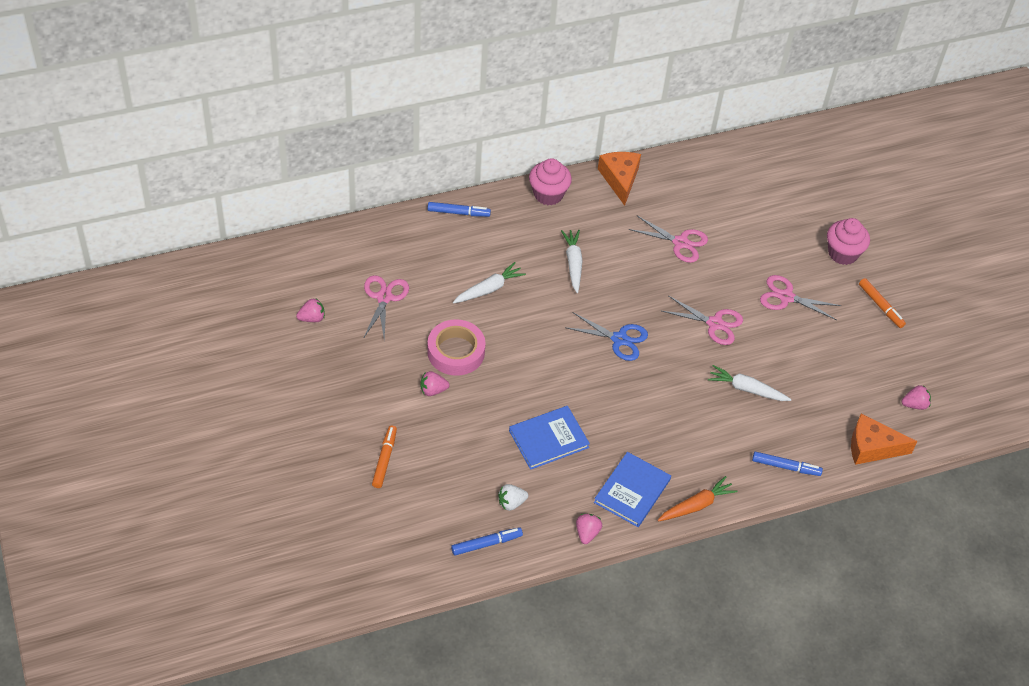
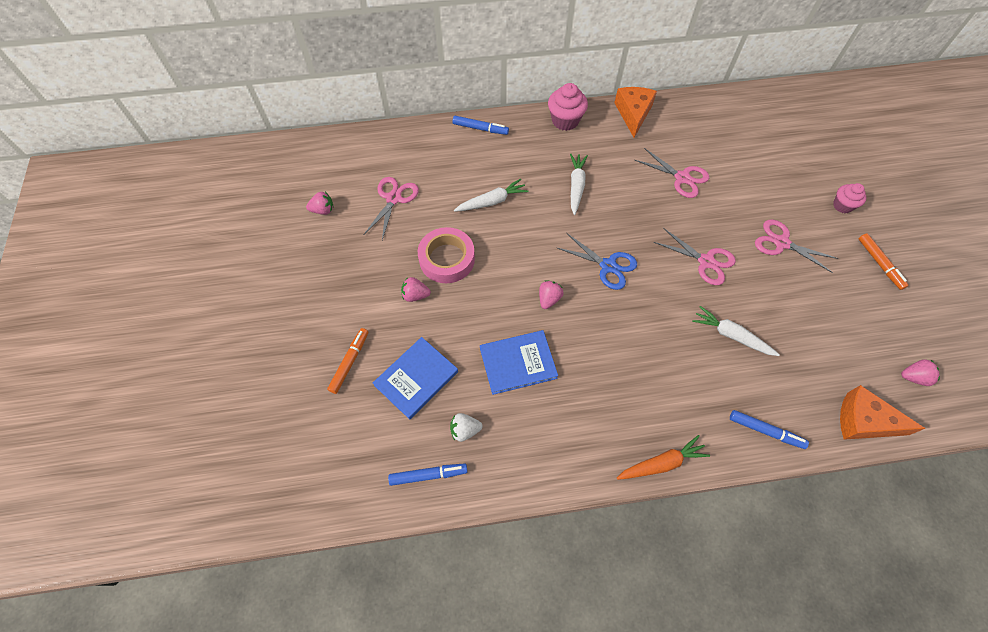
camera: 15 degrees right, 10 degrees up
pink strawberry [576,514,602,544] -> pink strawberry moved to [539,280,564,309]
blue book [594,452,671,527] -> blue book moved to [373,337,458,419]
pink cupcake [827,218,870,265] -> pink cupcake [833,183,866,213], size x0.65

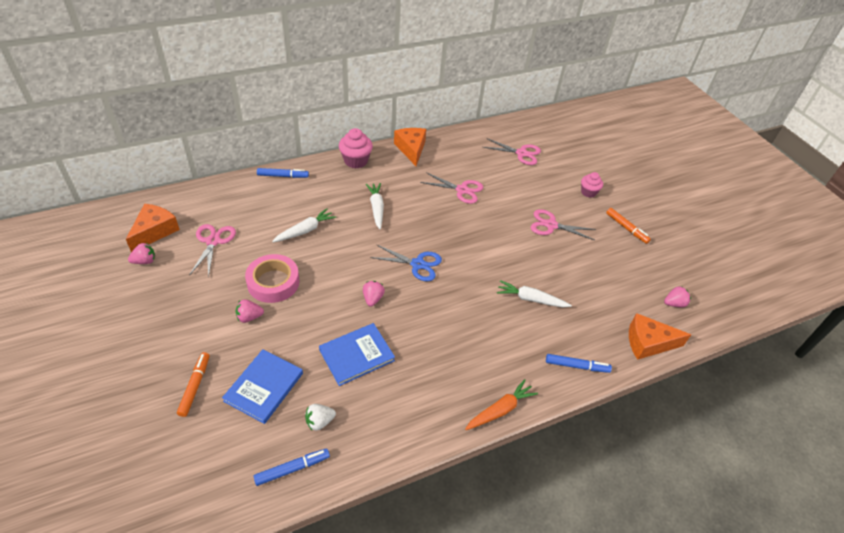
camera: 20 degrees left, 15 degrees down
pink scissors [654,228,736,285] -> pink scissors moved to [483,138,541,165]
none -> orange cheese [126,204,180,252]

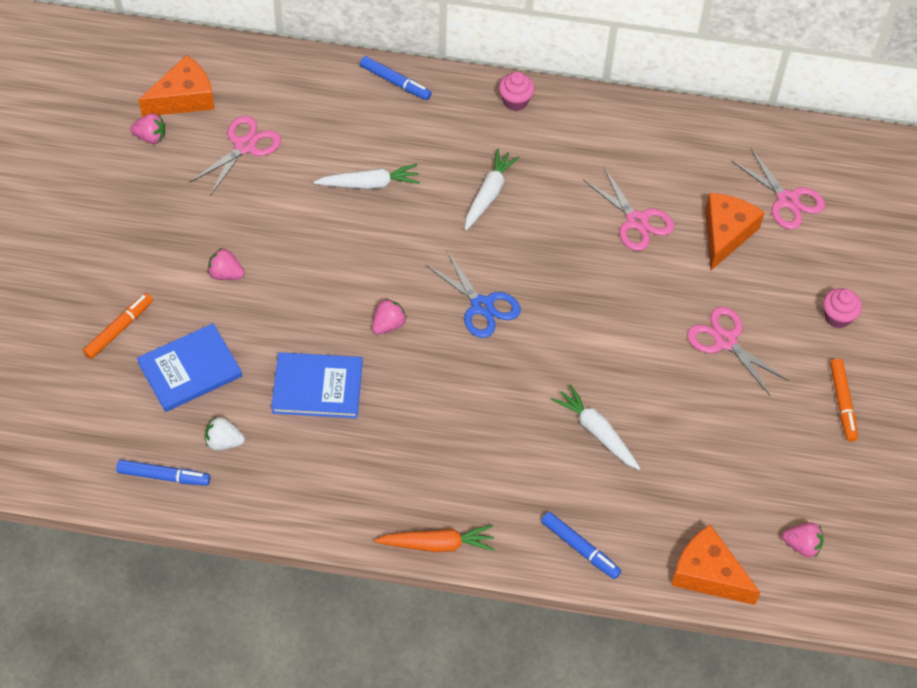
camera: 35 degrees right, 10 degrees up
pink tape [245,254,300,303] -> none
pink cupcake [339,128,373,169] -> pink cupcake [499,72,535,111], size x0.65
orange cheese [394,128,426,166] -> orange cheese moved to [705,193,765,271]

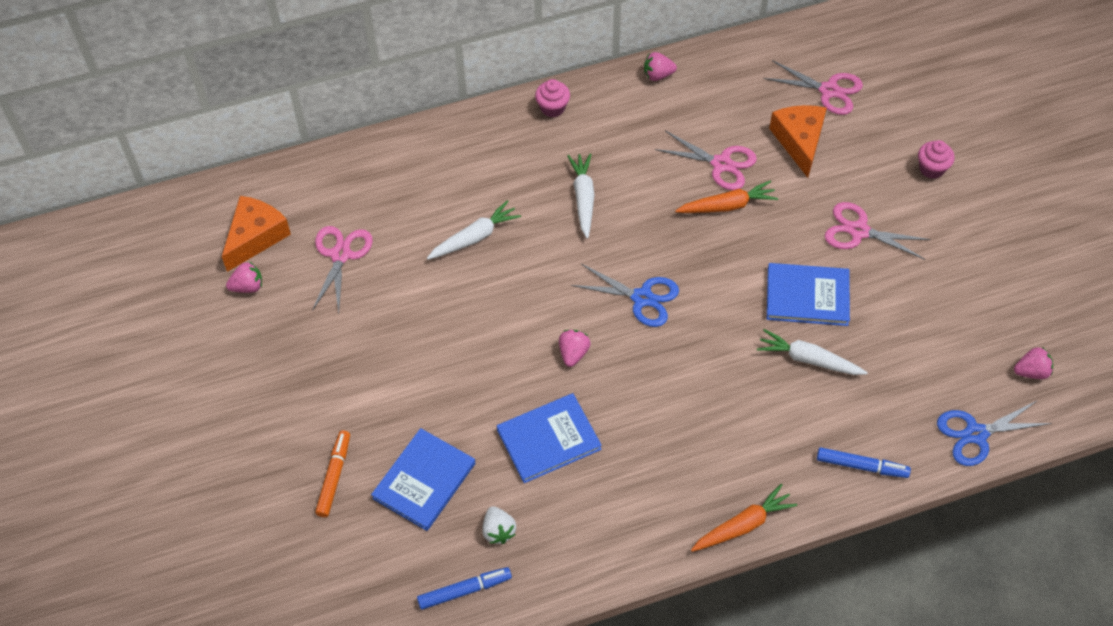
camera: 25 degrees left, 0 degrees up
white strawberry [205,417,245,450] -> white strawberry turned 90 degrees counterclockwise [482,506,516,544]
pink strawberry [208,248,245,280] -> pink strawberry moved to [644,52,677,81]
blue marker [360,56,432,100] -> none
orange cheese [671,525,761,605] -> blue scissors [937,400,1052,466]
orange marker [830,359,858,442] -> none
none -> orange carrot [675,180,778,213]
none -> blue book [767,263,850,326]

